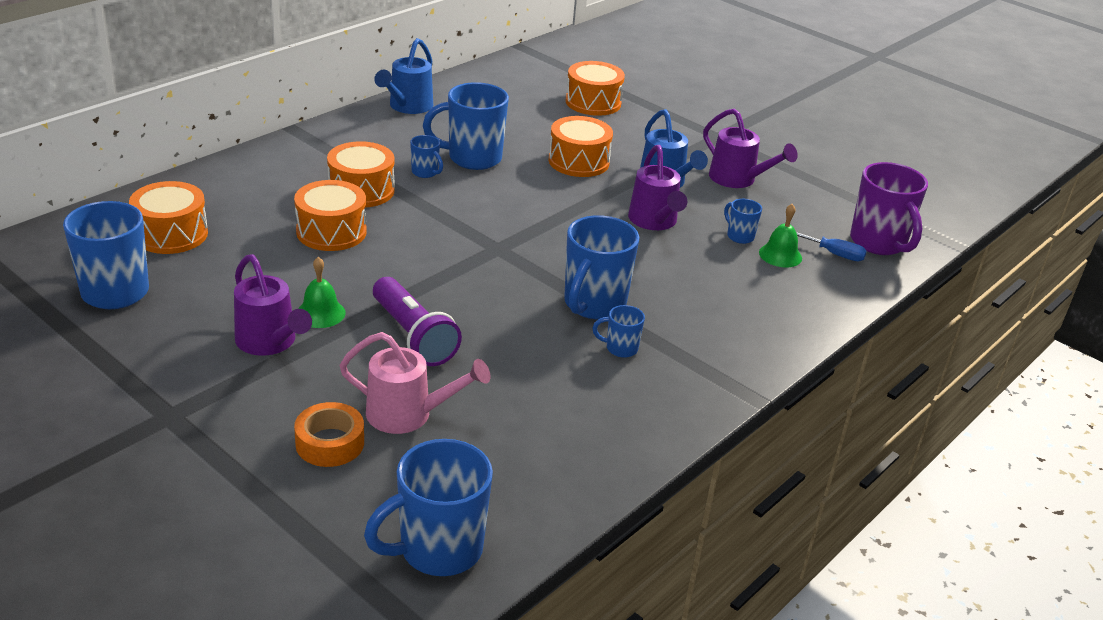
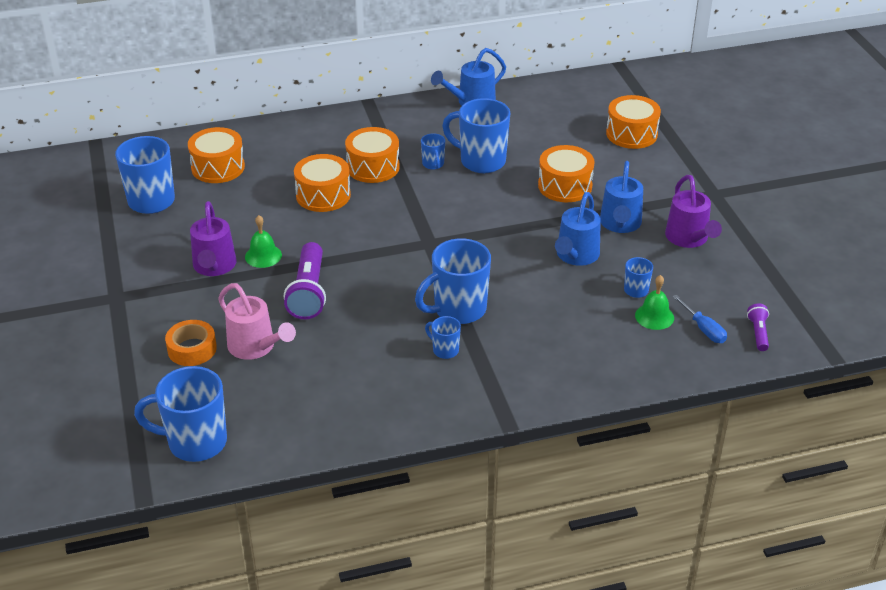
camera: 35 degrees right, 5 degrees up
purple watering can [628,145,687,230] -> blue watering can [555,192,601,266]
purple mug [850,162,928,255] -> purple flashlight [747,303,769,351]

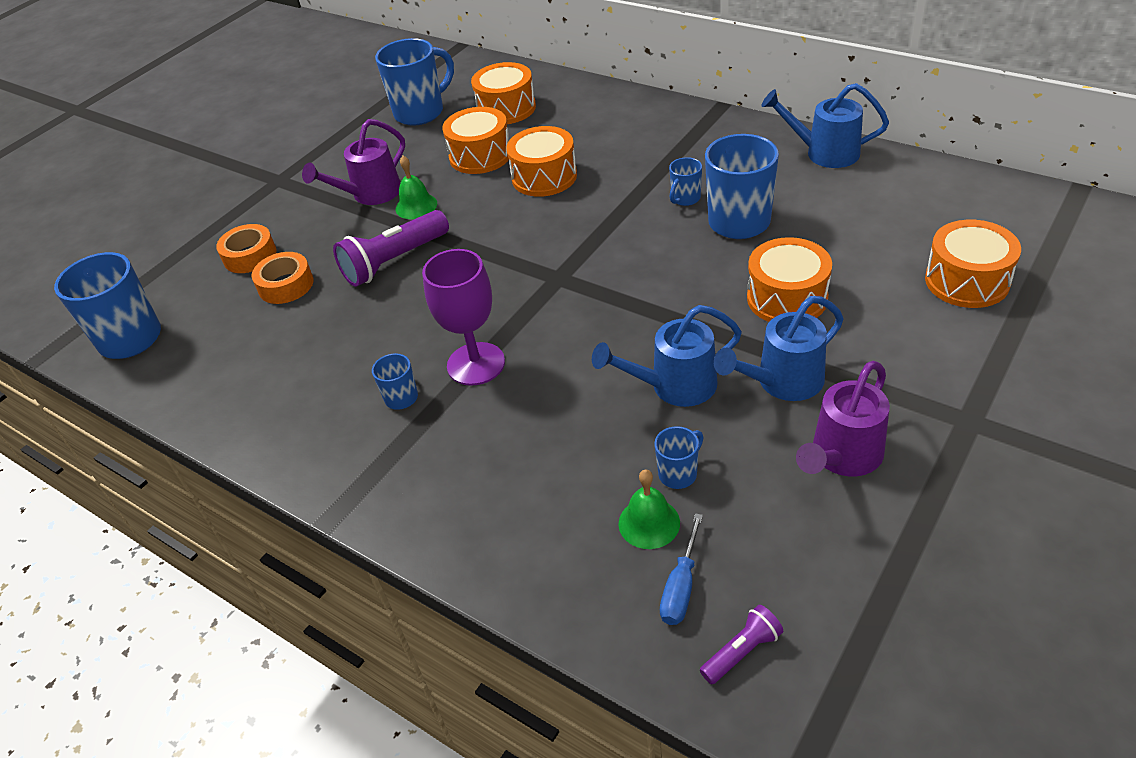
camera: 55 degrees right, 5 degrees up
pink watering can [218,283,296,360] -> orange tape [251,252,314,304]
orange drum [345,127,400,183] -> orange drum moved to [442,107,509,174]
blue mug [415,238,491,324] -> purple goblet [422,249,505,386]

